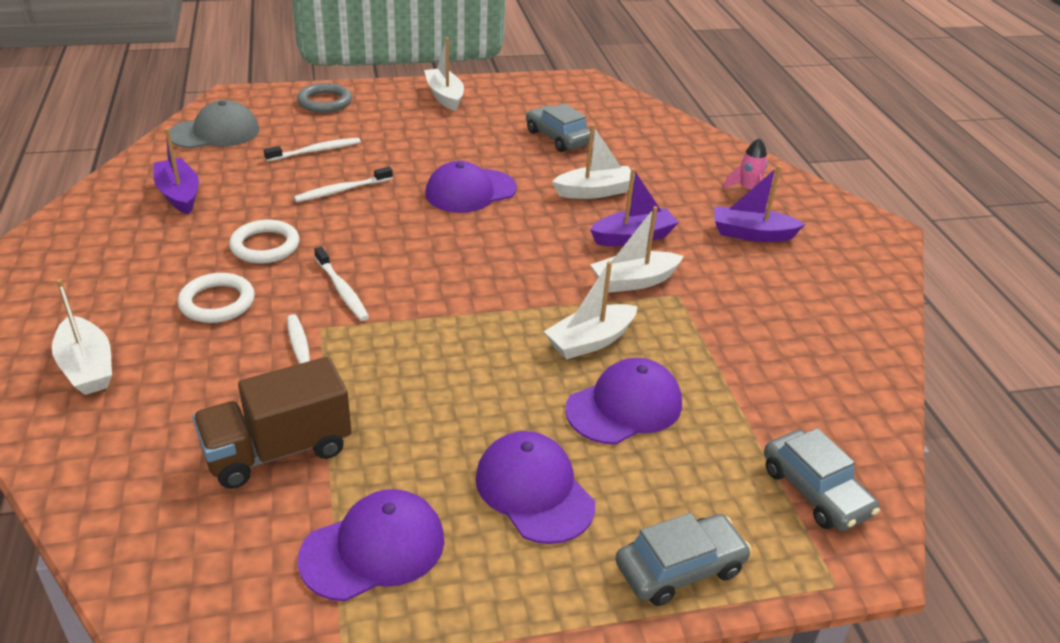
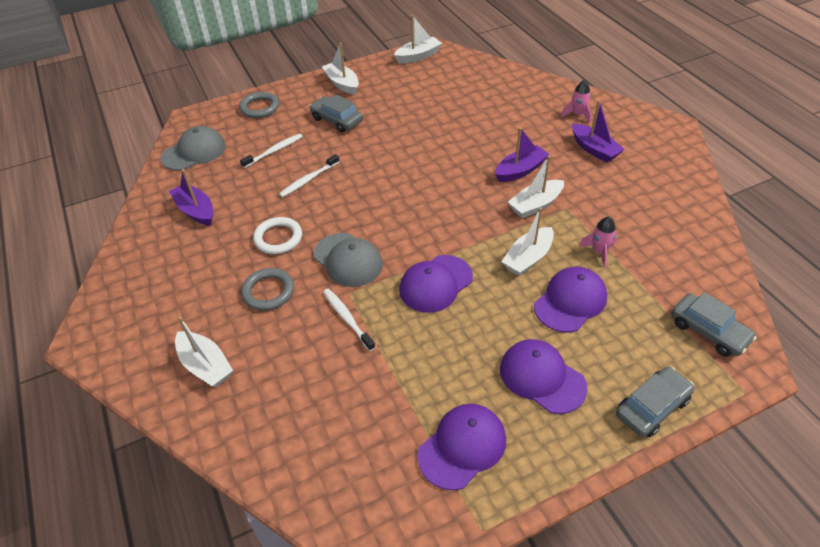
camera: 10 degrees left, 10 degrees up
white ring [178,273,255,323] -> grey ring [241,268,294,310]
brown truck [192,357,352,489] -> none
white toothbrush [314,246,369,321] -> grey cap [314,233,383,287]
purple cap [425,161,517,213] -> purple cap moved to [399,255,473,313]
grey car [526,103,594,152] -> grey car moved to [310,95,363,132]
white boat [552,124,635,199] -> white boat moved to [394,15,442,63]
purple boat [714,165,805,242] -> purple boat turned 120 degrees counterclockwise [572,100,625,163]
none -> pink rocket [579,217,616,268]

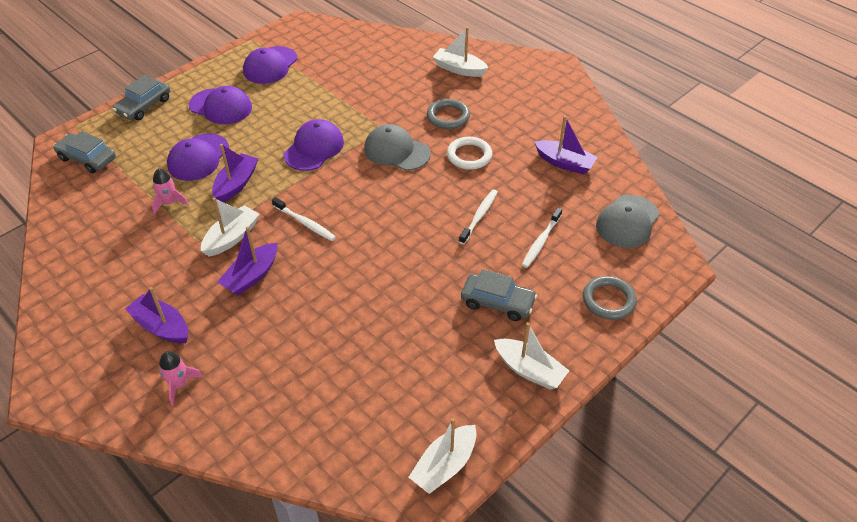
camera: 160 degrees right, 0 degrees up
white toothbrush [323,288,375,351] -> white toothbrush moved to [272,197,336,241]
white boat [501,207,554,276] -> purple boat [212,144,259,202]

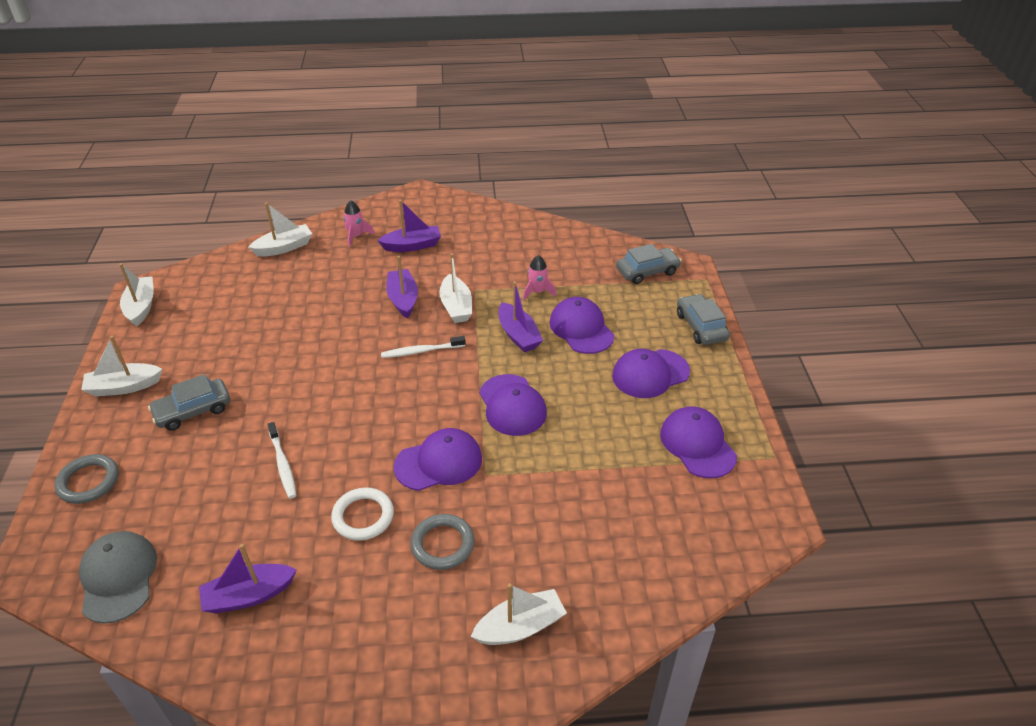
camera: 130 degrees right, 5 degrees down
grey cap [364,124,431,171] -> purple cap [394,428,482,491]
white toothbrush [522,208,562,268] -> none
none -> white boat [248,202,312,257]

